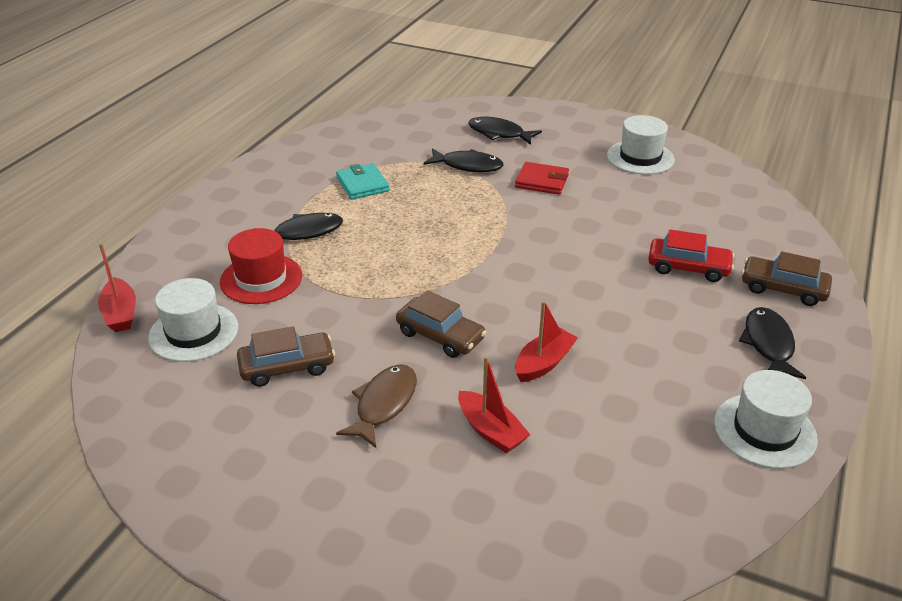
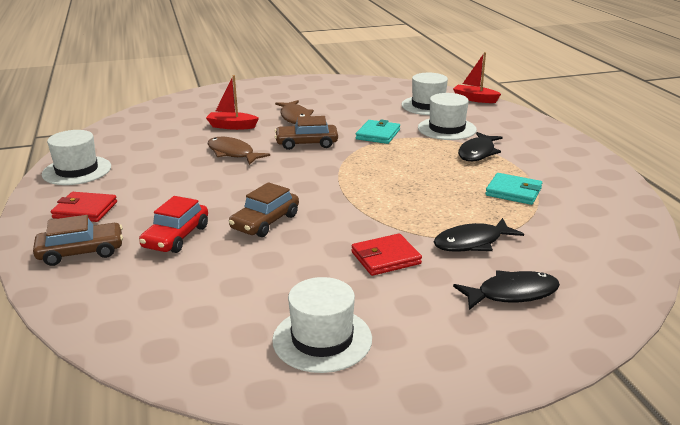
camera: 140 degrees right, 10 degrees down
red hat [220,228,302,304] -> white hat [418,93,477,140]
brown car [237,326,335,387] -> brown car moved to [229,182,299,237]
red boat [515,301,578,382] -> brown fish [207,137,270,165]
red car [648,229,735,282] -> red car turned 45 degrees counterclockwise [139,196,208,253]
black fish [739,307,806,379] -> red wallet [51,192,117,222]
none -> turquoise wallet [356,119,400,144]

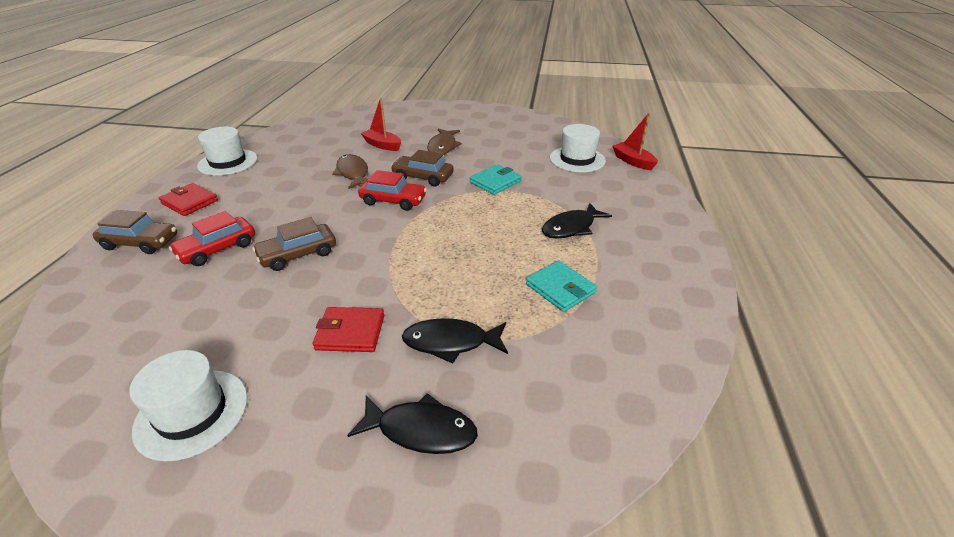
camera: 25 degrees right, 10 degrees up
white hat [418,93,477,140] -> none
none -> red car [358,170,427,211]

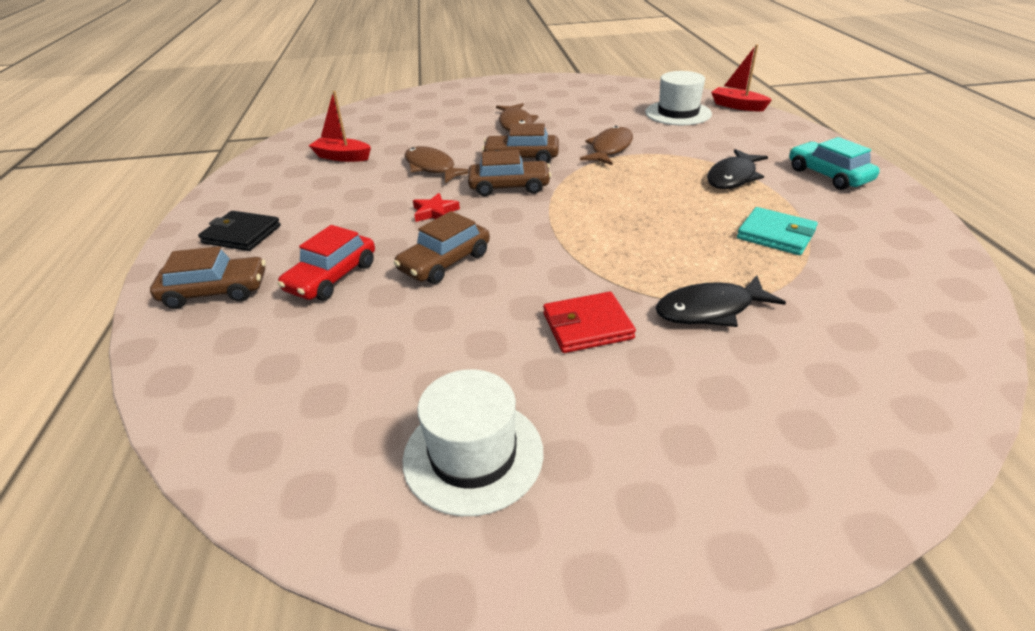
camera: 15 degrees left, 0 degrees up
red wallet [159,183,218,216] -> black wallet [198,211,281,251]
white hat [197,127,257,176] -> none
black fish [347,393,478,454] -> none
red car [358,170,427,211] -> brown car [468,150,551,196]
red boat [361,98,401,151] -> red boat moved to [309,91,371,162]
turquoise wallet [470,164,522,195] -> brown fish [580,126,633,165]
none -> red star [413,193,460,222]
none -> turquoise car [789,137,880,190]

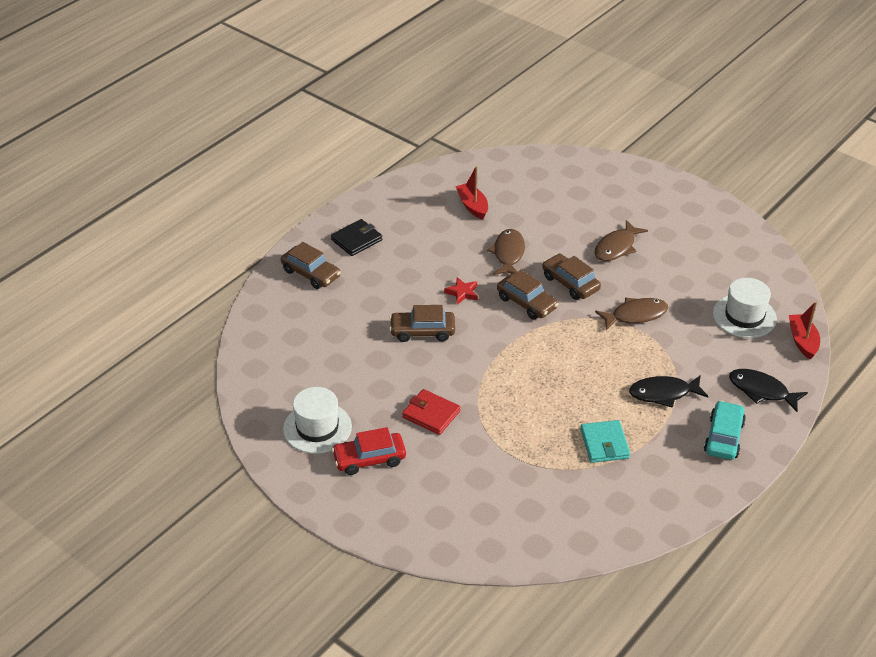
camera: 45 degrees right, 5 degrees up
black wallet [198,211,281,251] -> black wallet turned 75 degrees clockwise [331,219,382,256]
red car [278,225,375,301] -> red car moved to [332,427,406,475]
black fish [655,275,786,327] -> black fish moved to [729,369,808,412]

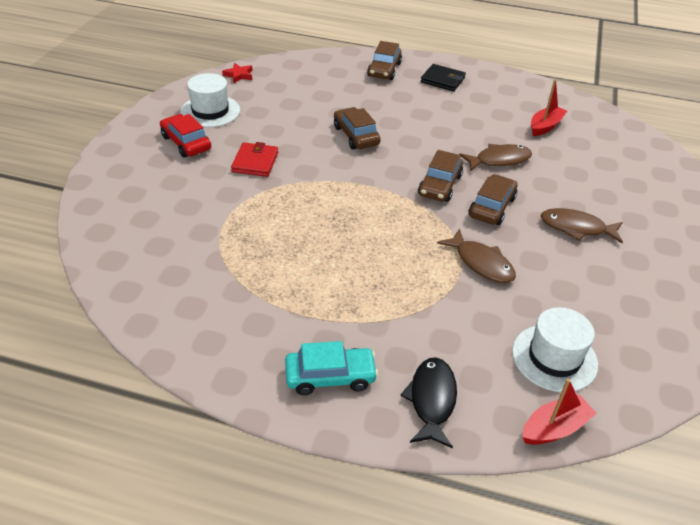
camera: 65 degrees right, 0 degrees up
red star [444,277,478,305] -> red star moved to [222,63,253,83]
turquoise wallet [580,420,630,463] -> none
black fish [629,375,708,408] -> none

